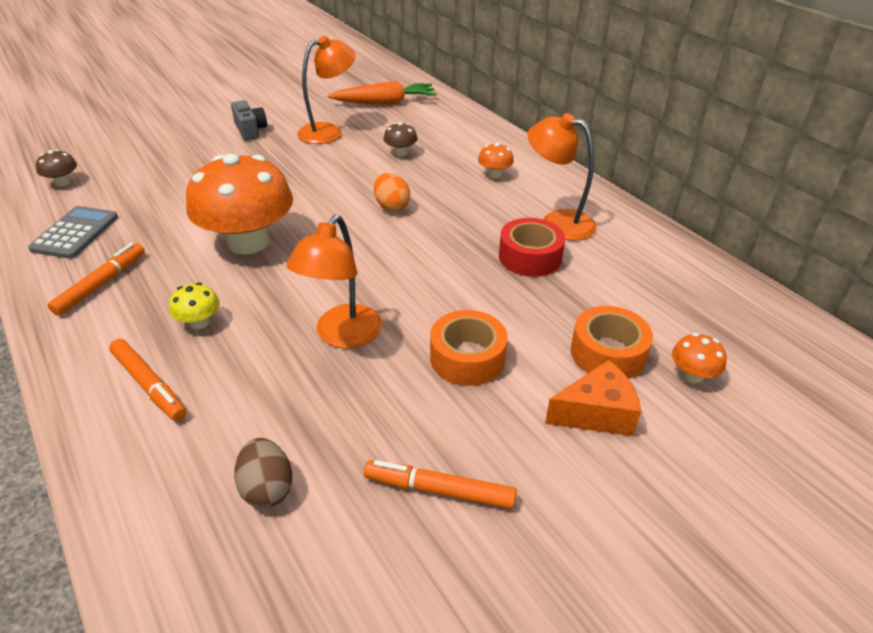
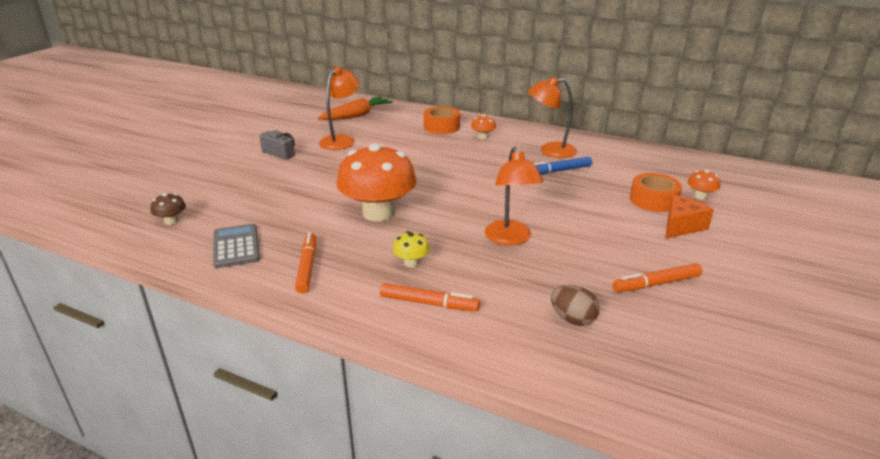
camera: 30 degrees left, 10 degrees down
orange egg [374,173,410,212] -> none
brown mushroom [384,122,418,156] -> none
orange tape [430,310,508,386] -> orange tape moved to [424,106,460,134]
red tape [499,218,565,277] -> blue marker [534,157,592,174]

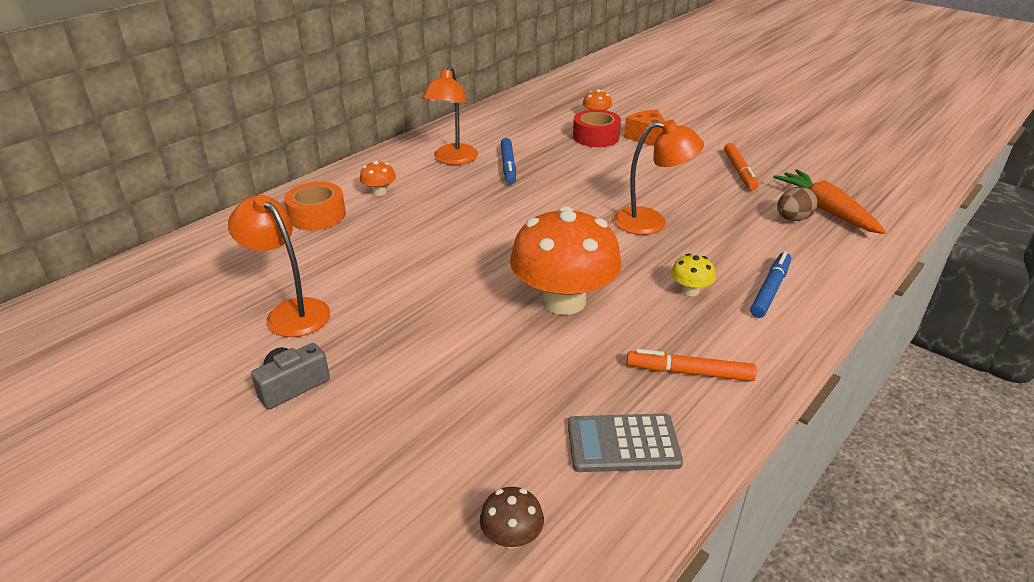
camera: 75 degrees left, 5 degrees up
orange carrot [317,96,393,120] -> orange carrot moved to [773,169,886,234]
orange marker [380,283,480,311] -> blue marker [750,251,791,318]
orange tape [630,173,682,212] -> red tape [573,109,621,147]

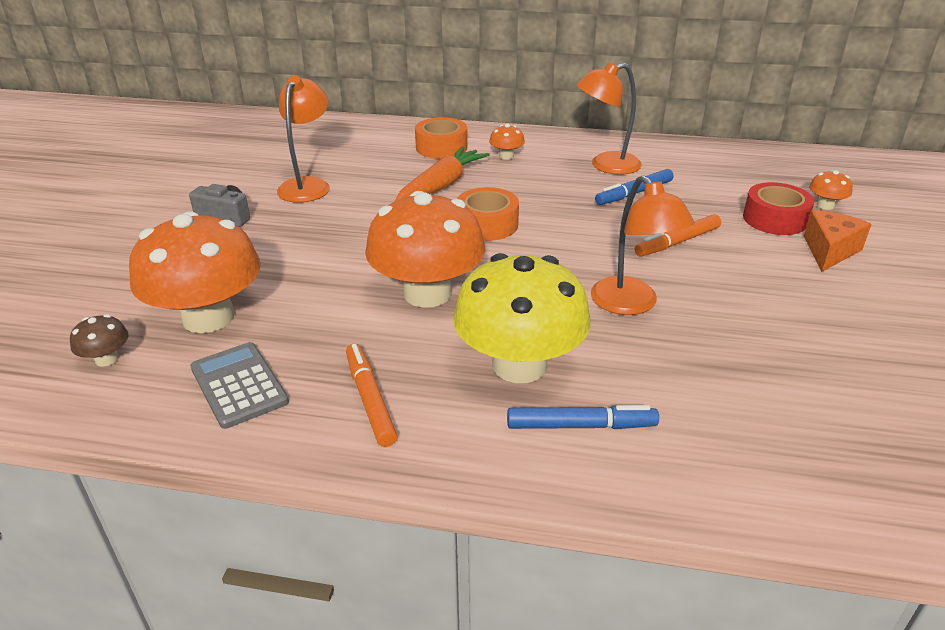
camera: 60 degrees right, 0 degrees up
yellow mushroom [671,253,716,296] -> yellow mushroom [453,253,591,383], size x2.43
orange marker [724,143,759,190] -> orange marker moved to [635,214,721,257]
orange carrot [773,169,886,234] -> orange carrot moved to [395,147,490,201]
brown egg [777,187,818,221] -> none
none -> orange mushroom [129,211,261,333]
none -> orange tape [457,187,519,241]

